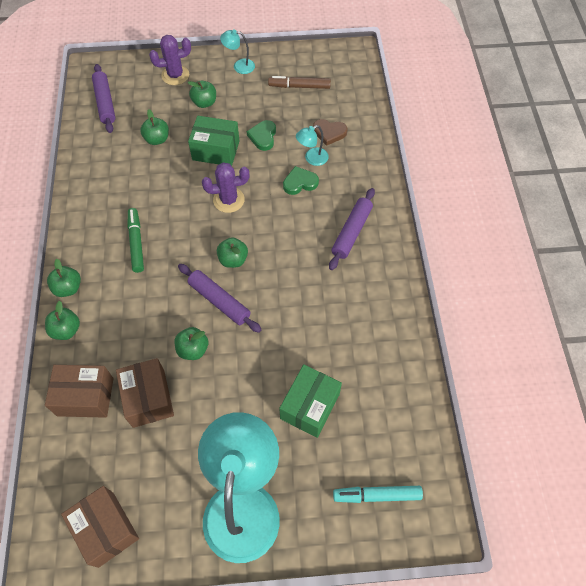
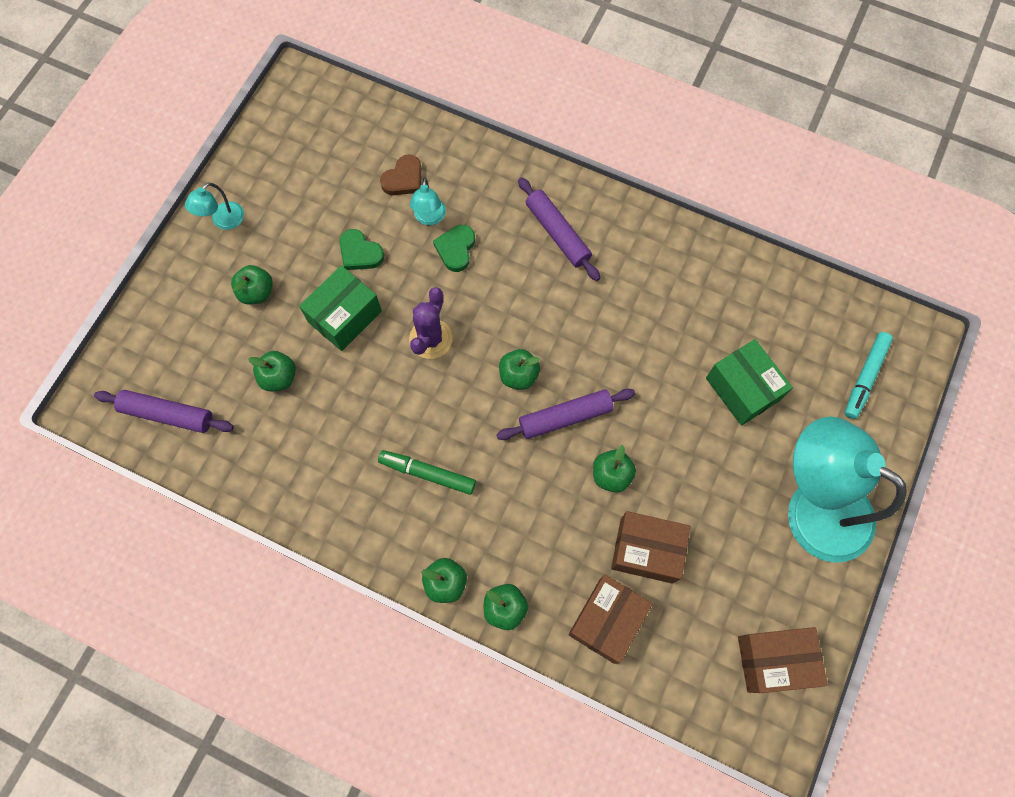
camera: 60 degrees left, 10 degrees up
purple cactus [149,35,191,85] -> none
brown marker [268,76,331,89] -> none

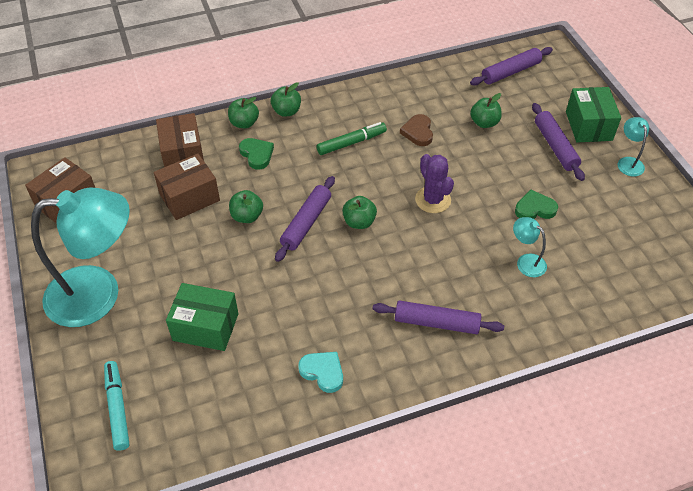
camera: 135 degrees right, 20 degrees down
green apple [231,265,273,304] -> purple rolling pin [532,103,585,181]
green box [299,265,382,351] -> green box moved to [566,87,621,142]
brown heart [380,154,422,195] -> brown heart moved to [400,114,433,146]
green heart [433,225,475,272] -> green heart moved to [239,138,274,170]
none -> turquoise heart [298,352,343,393]

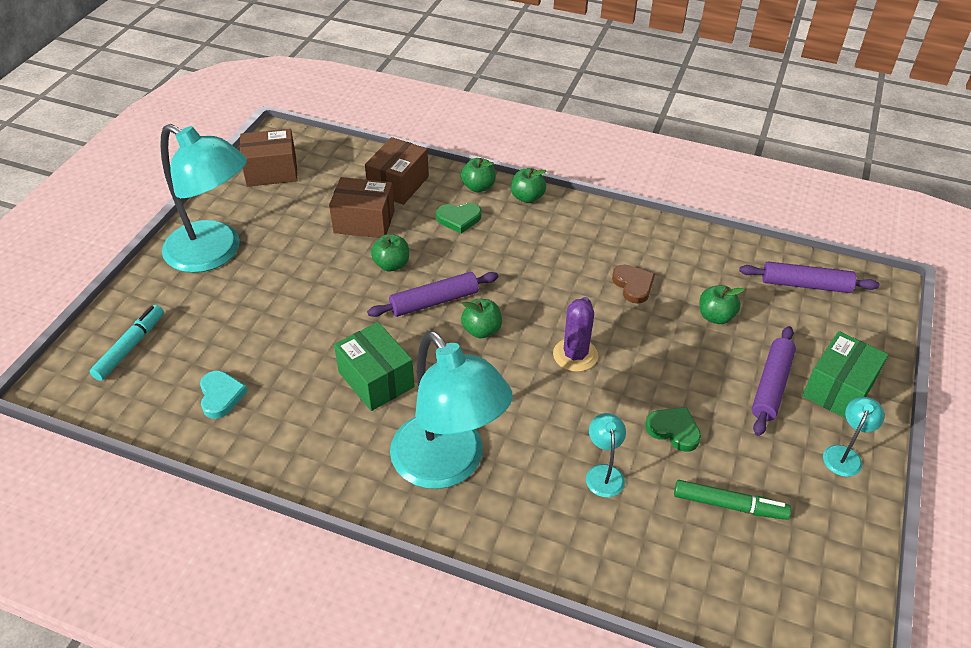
camera: 40 degrees right, 5 degrees down
green box [166,283,238,351] -> green box moved to [334,322,415,411]
green heart [239,138,274,170] -> green heart turned 75 degrees clockwise [436,203,481,234]
turquoise heart [298,352,343,393] -> turquoise heart moved to [200,371,248,419]
green marker [316,122,387,155] -> green marker moved to [674,480,791,520]
purple rolling pin [372,301,504,334] -> turquoise lamp [390,331,513,489]
brown heart [400,114,433,146] -> brown heart turned 120 degrees clockwise [612,265,655,304]

